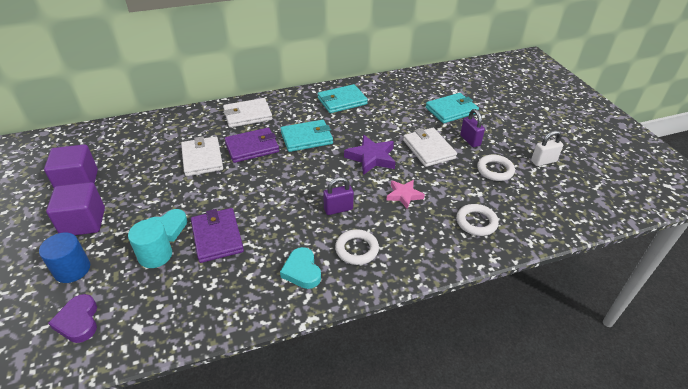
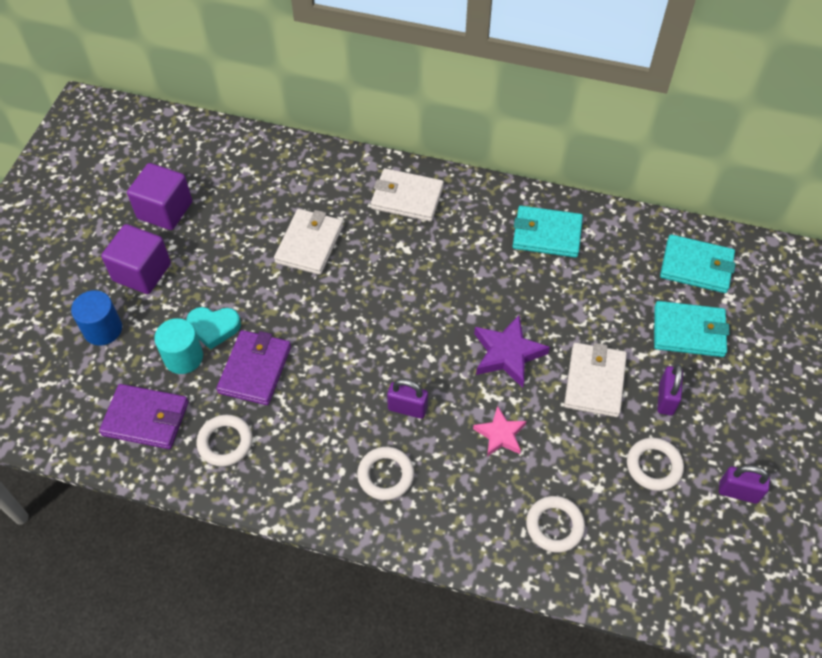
camera: 35 degrees right, 15 degrees up
purple heart [48,294,97,343] -> none
purple wallet [225,128,279,163] -> purple wallet moved to [99,384,188,449]
turquoise wallet [280,120,333,152] -> turquoise wallet moved to [660,234,736,293]
turquoise heart [280,247,321,289] -> none
white padlock [531,130,563,166] -> purple padlock [719,465,770,504]
none -> white ring [197,415,253,467]

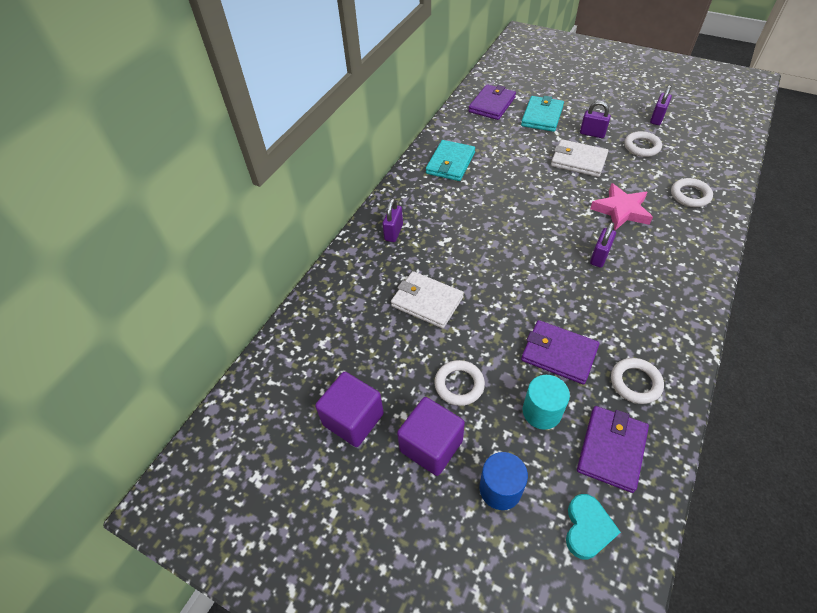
camera: 75 degrees left, 5 degrees down
turquoise heart [186,307,241,350] -> turquoise heart moved to [566,494,621,560]
white ring [357,447,414,500] -> white ring moved to [434,360,485,406]
white wallet [371,168,444,222] -> purple padlock [383,198,403,242]
pink star [473,406,526,457] -> pink star [590,183,653,230], size x1.52
purple star [474,315,550,388] -> none
turquoise wallet [660,234,736,293] -> purple wallet [468,84,516,120]

